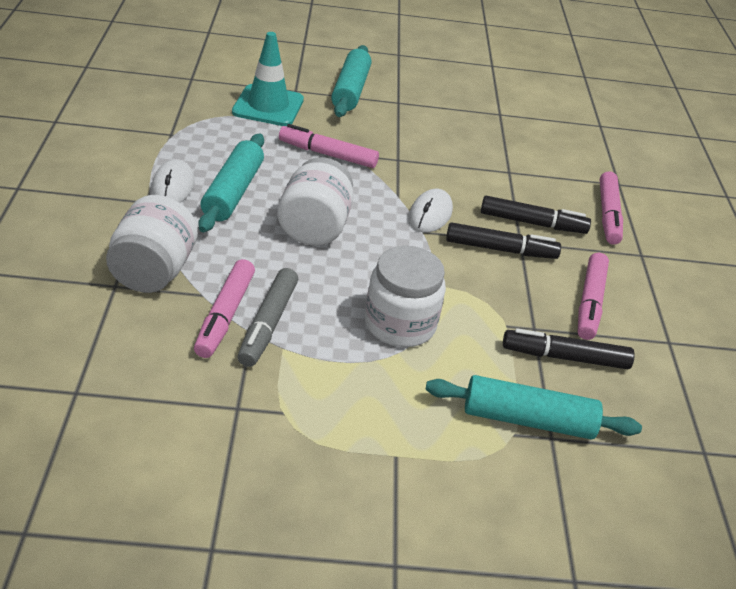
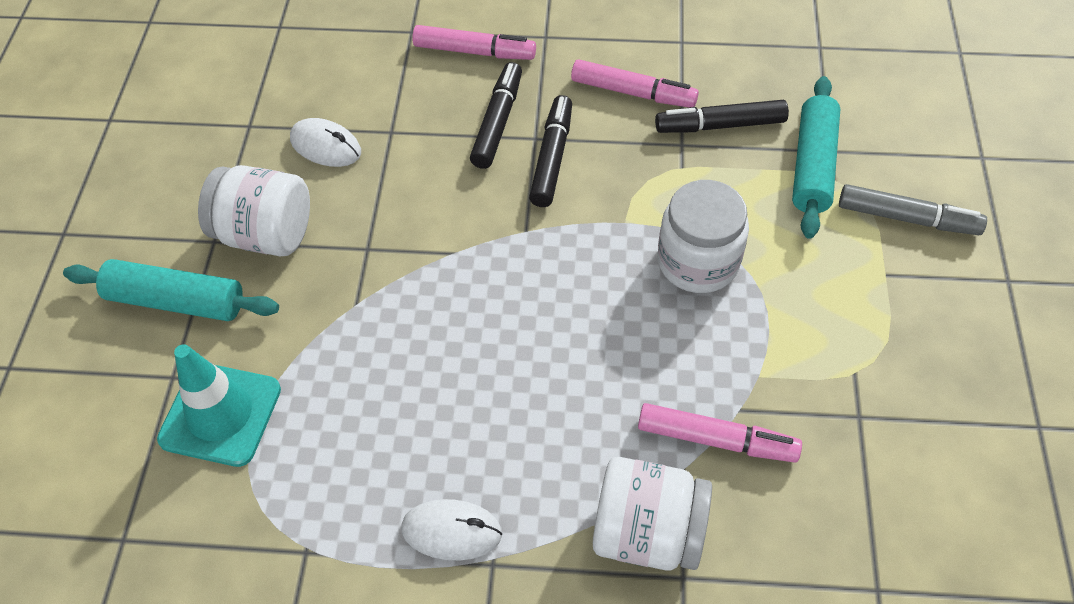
camera: 80 degrees left, 15 degrees up
turquoise rolling pin [198,134,264,232] -> none
grey marker [237,268,298,367] -> grey marker moved to [839,184,987,235]
white jar [277,157,354,246] -> white jar moved to [198,165,310,256]
pink marker [279,124,379,168] -> none
white mouse [409,189,453,232] -> white mouse moved to [290,118,361,167]
black marker [503,328,635,369] -> black marker turned 75 degrees clockwise [655,100,789,133]

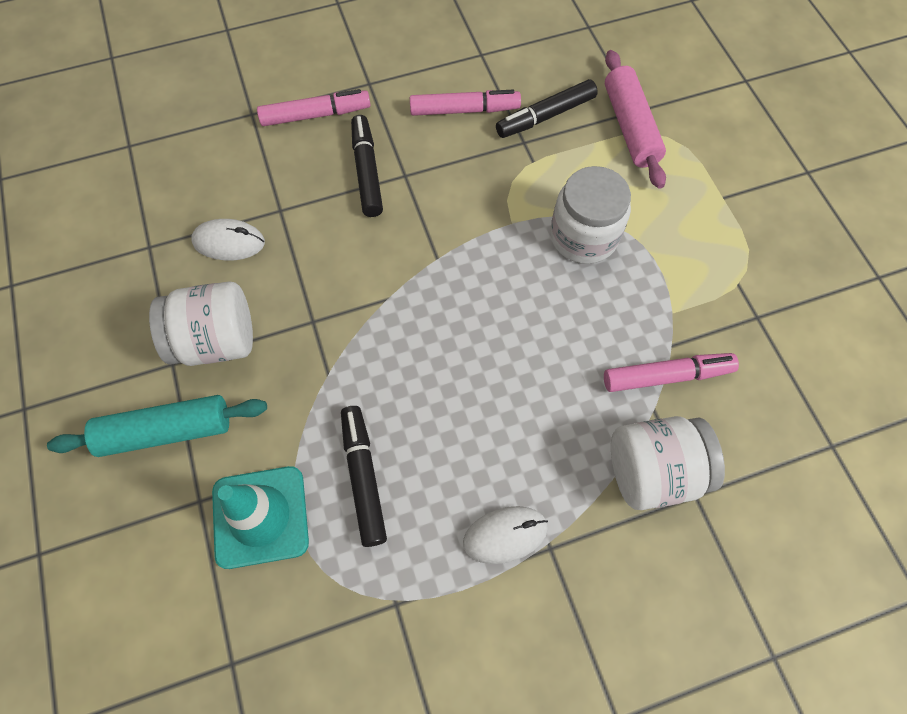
camera: 25 degrees left, 10 degrees up
black marker [529,95,572,207] -> black marker moved to [341,406,387,547]
turquoise rolling pin [792,76,840,239] -> pink rolling pin [605,50,666,189]
grey marker [839,184,987,235] -> none

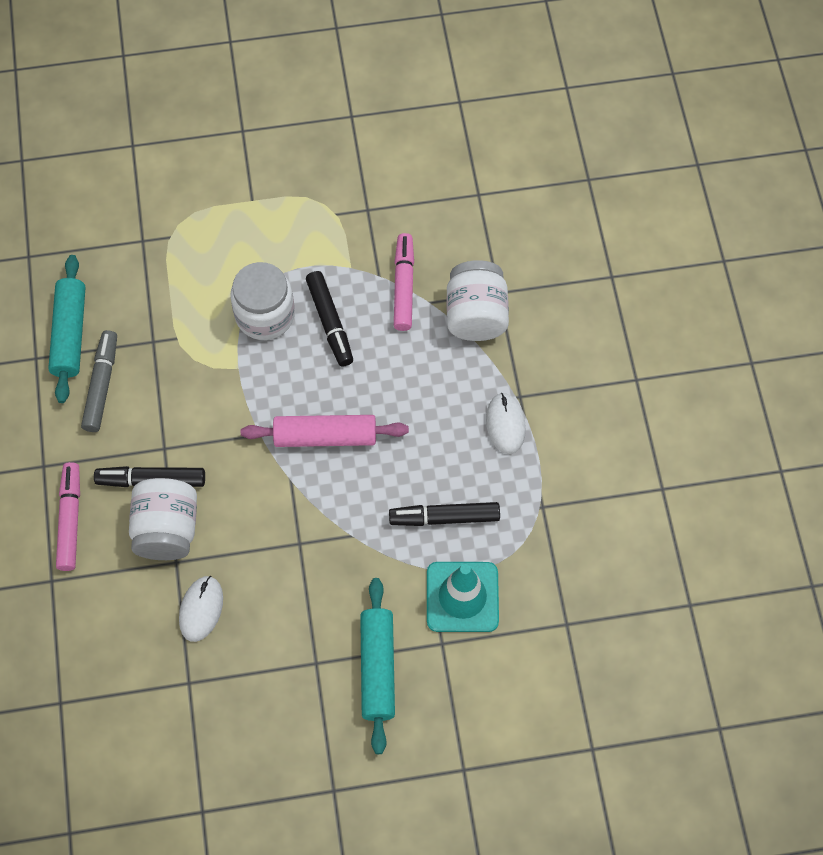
camera: 80 degrees left, 0 degrees up
white jar [149,282,253,366] -> white jar moved to [129,478,197,560]
pink marker [410,90,521,116] -> grey marker [81,330,117,432]
black marker [496,79,598,138] -> black marker moved to [306,271,353,366]
pink rolling pin [605,50,666,189] -> pink rolling pin moved to [241,415,409,447]
none -> turquoise rolling pin [48,255,85,403]

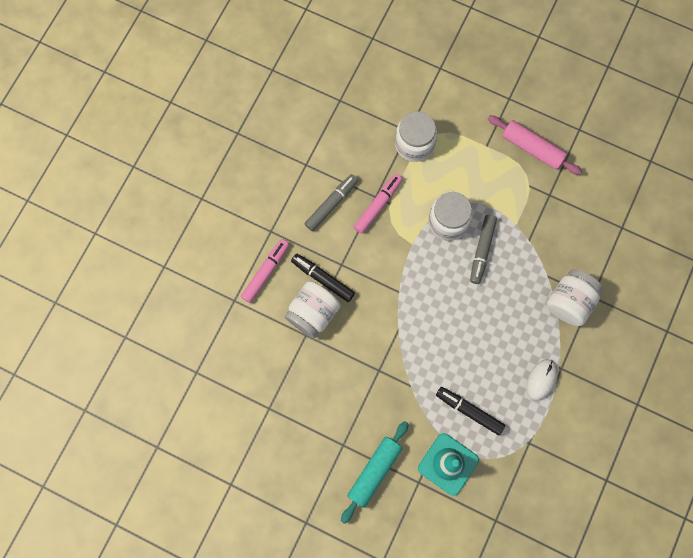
camera: 35 degrees right, 10 degrees up
turquoise rolling pin [48,255,85,403] -> none
white mouse [179,576,223,642] -> none
pink rolling pin [241,415,409,447] -> pink rolling pin moved to [488,115,582,175]
black marker [306,271,353,366] -> grey marker [470,215,497,284]
pink marker [394,233,414,331] -> pink marker moved to [354,174,403,234]
none -> white jar [395,111,437,162]

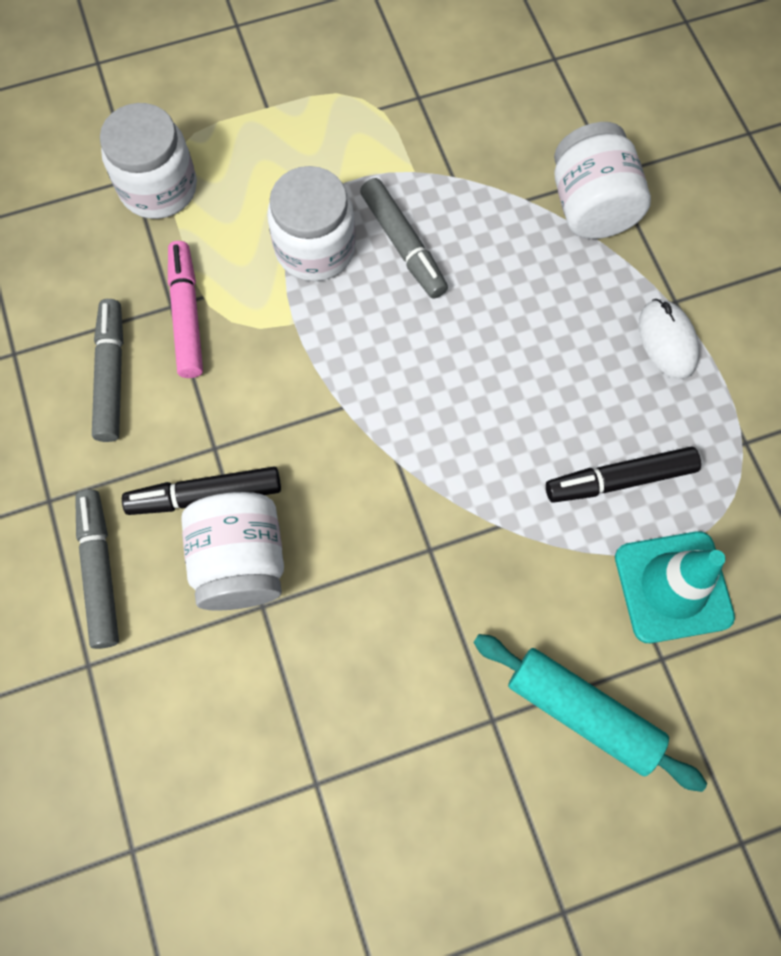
camera: 45 degrees left, 5 degrees down
pink marker [241,239,289,303] -> grey marker [75,490,119,649]
turquoise rolling pin [341,421,409,524] -> turquoise rolling pin turned 45 degrees counterclockwise [473,634,707,792]
pink rolling pin [488,115,582,175] -> none

